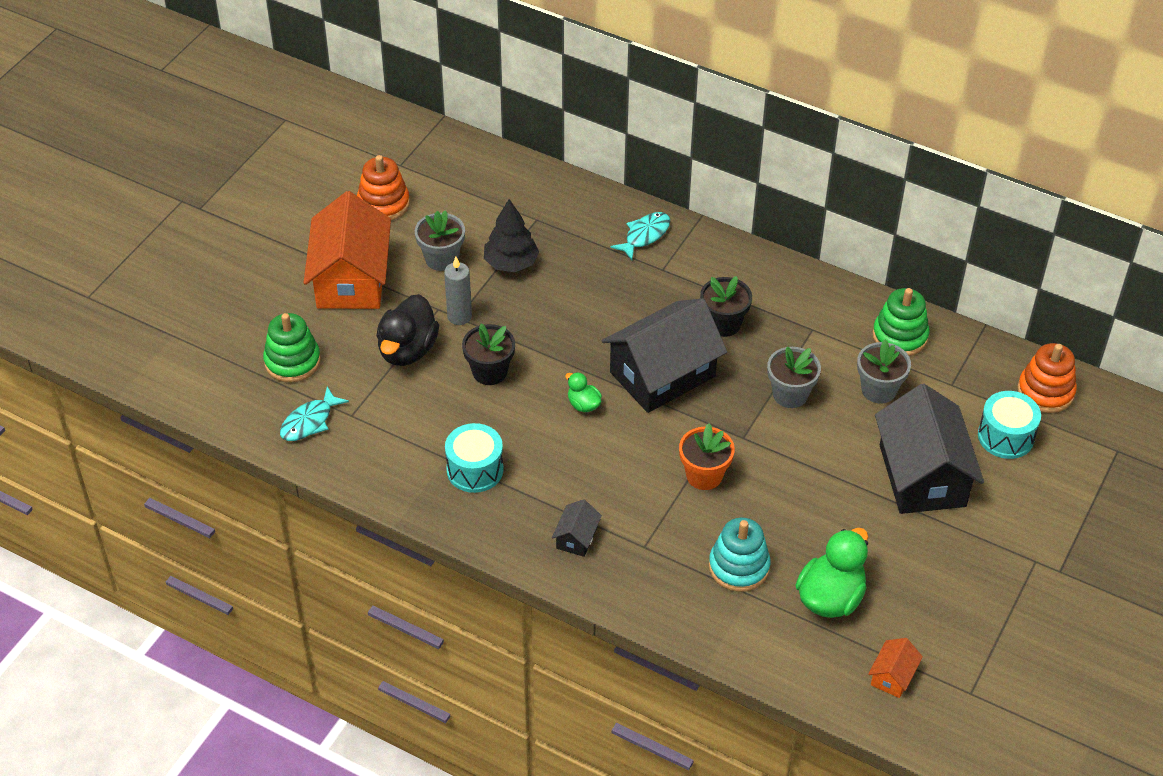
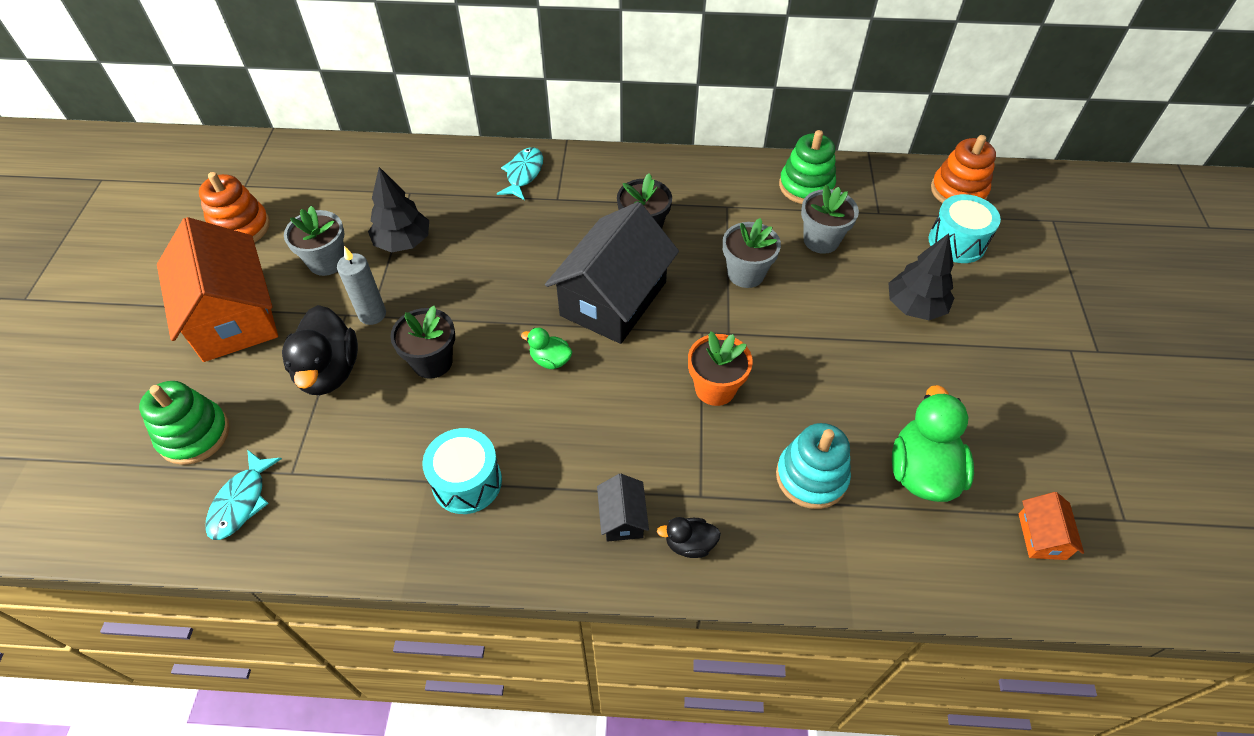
camera: 25 degrees left, 5 degrees up
black house [875,384,984,514] -> black tree [889,233,954,320]
none -> black duck [657,517,721,558]

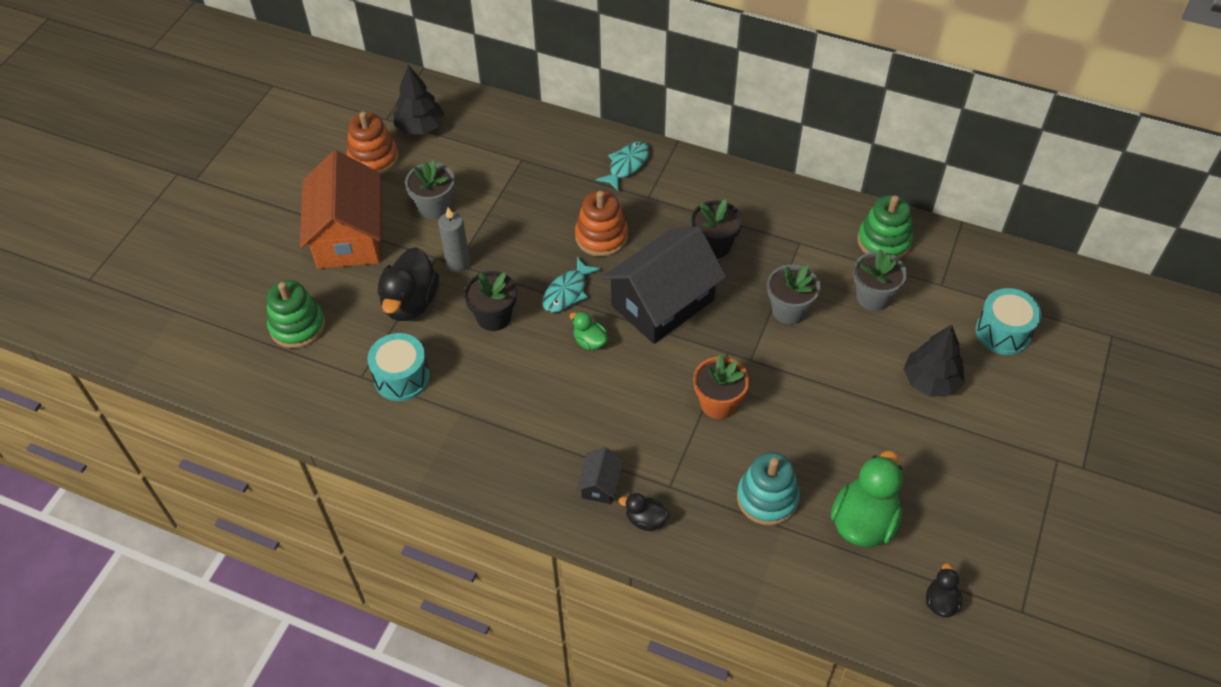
camera: 20 degrees right, 0 degrees up
turquoise fish [205,450,282,540] -> turquoise fish moved to [542,257,601,313]
black tree [368,167,429,253] -> black tree moved to [394,65,445,135]
turquoise drum [422,428,502,514] -> turquoise drum moved to [367,333,430,401]
orange stacking toy [931,135,996,203] -> orange stacking toy moved to [575,191,628,257]
orange house [1019,492,1084,560] -> black duck [926,563,962,617]

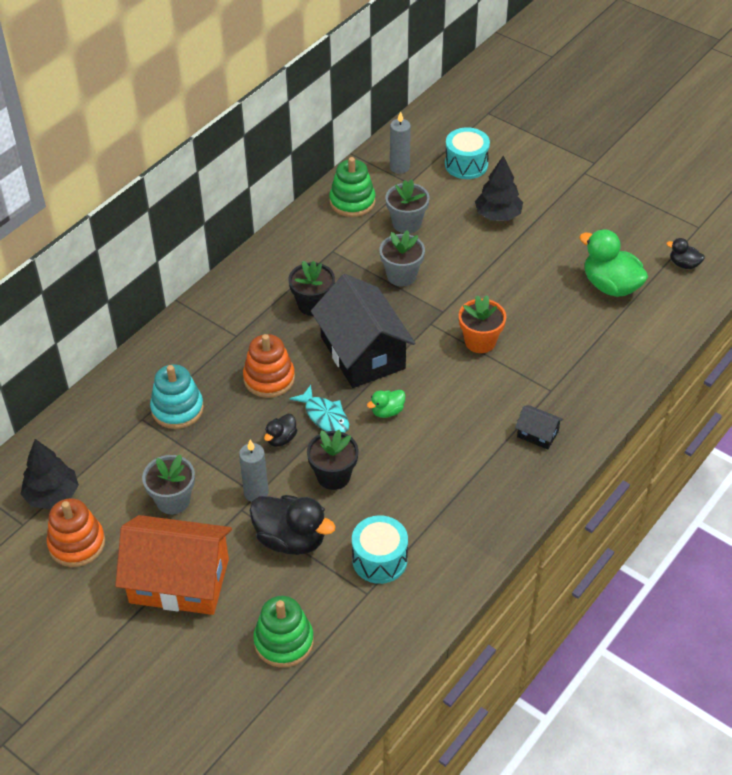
camera: 75 degrees left, 5 degrees down
turquoise fish [596,141,650,191] -> none
black duck [619,493,669,531] -> black duck moved to [264,414,297,447]
turquoise stacking toy [737,452,800,526] -> turquoise stacking toy moved to [150,364,204,429]
none -> grey candle [390,111,411,174]

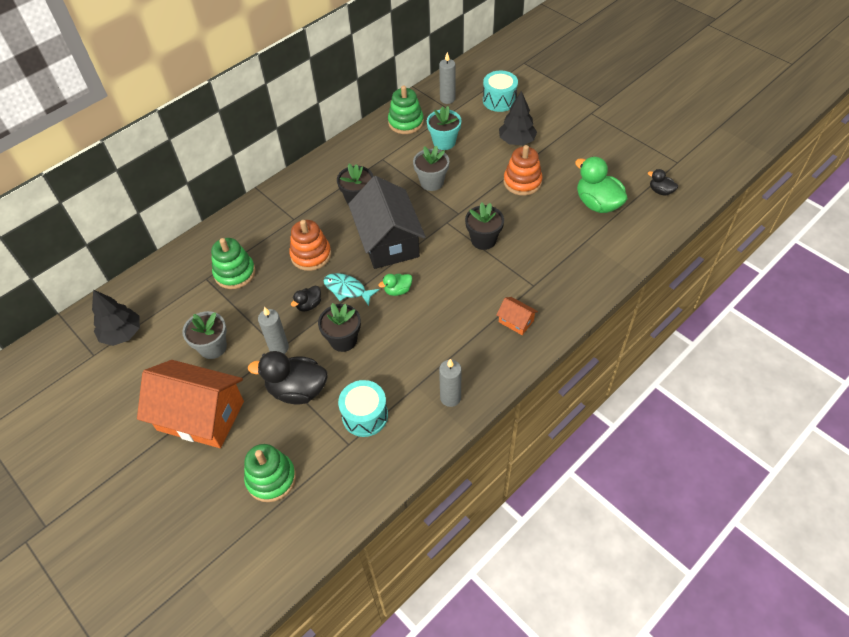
camera: 10 degrees right, 5 degrees up
orange stacking toy [47,498,105,567] -> orange stacking toy moved to [504,145,543,196]
turquoise stacking toy [150,364,204,429] -> green stacking toy [211,238,256,289]
black duck [249,495,336,555] -> black duck turned 150 degrees clockwise [248,351,328,405]
turquoise fish [290,385,349,433] -> turquoise fish turned 150 degrees clockwise [323,273,380,306]
grey flower pot [386,179,430,233] -> turquoise flower pot [427,106,462,150]
orange flower pot [459,295,506,353] -> black flower pot [465,203,504,250]
black house [515,405,564,450] -> orange house [496,297,538,335]
none -> grey candle [439,359,462,407]

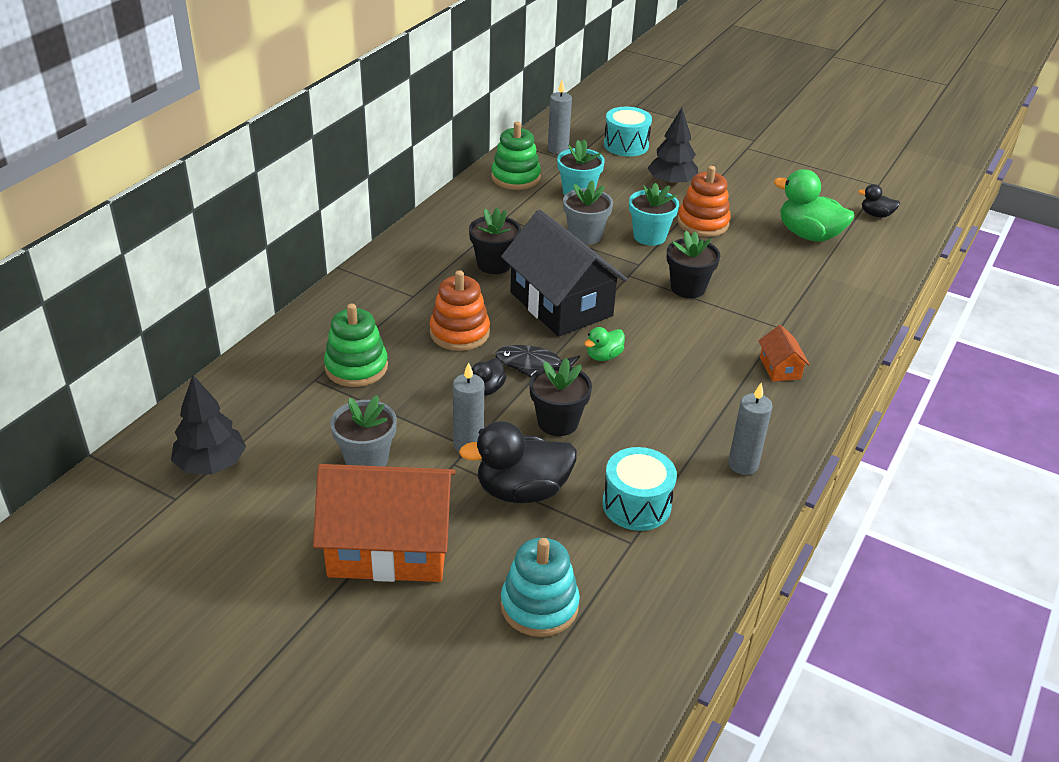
camera: 20 degrees left, 15 degrees down
green stacking toy [244,444,296,502] -> turquoise stacking toy [501,538,580,637]
turquoise fish [323,273,380,306] -> black fish [495,345,580,377]
orange house [496,297,538,335] -> orange house turned 60 degrees clockwise [759,325,810,382]
none -> turquoise flower pot [629,183,679,246]

